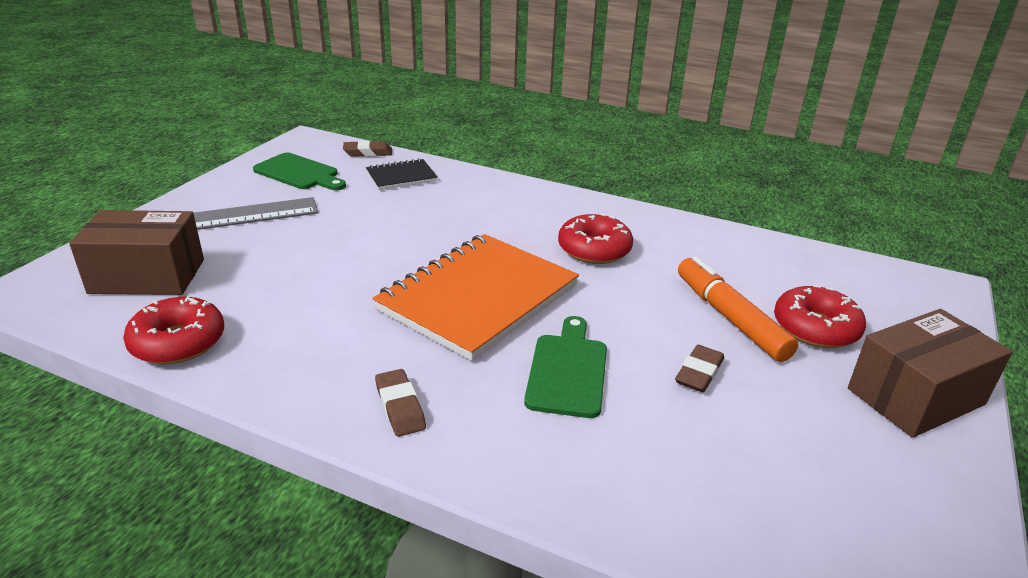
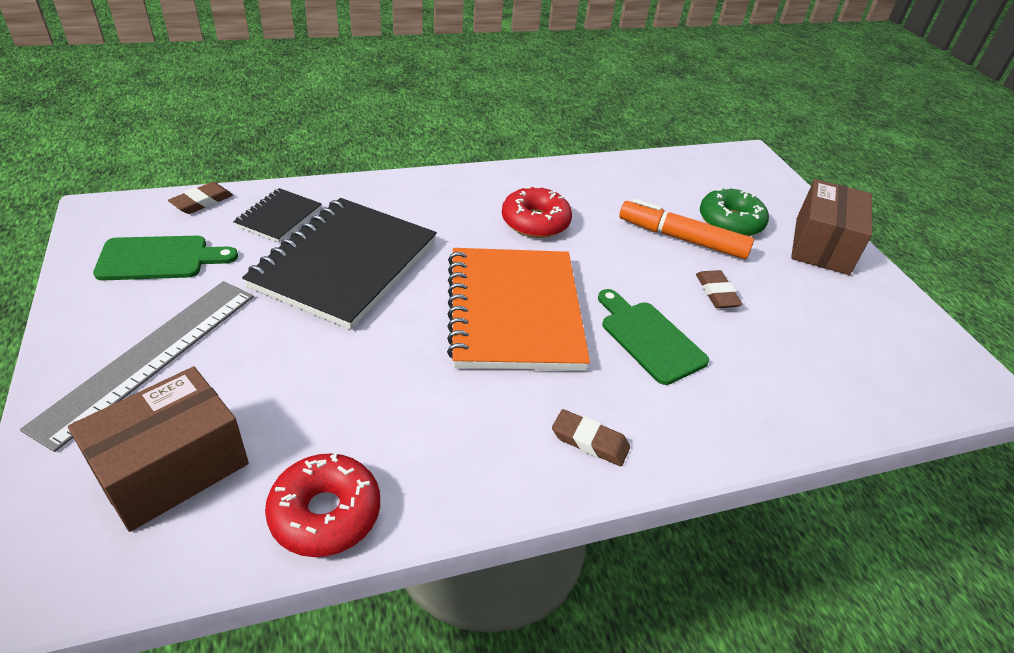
camera: 45 degrees left, 10 degrees up
red donut [774,284,866,348] -> green donut [700,188,769,236]
none -> black notebook [242,198,437,330]

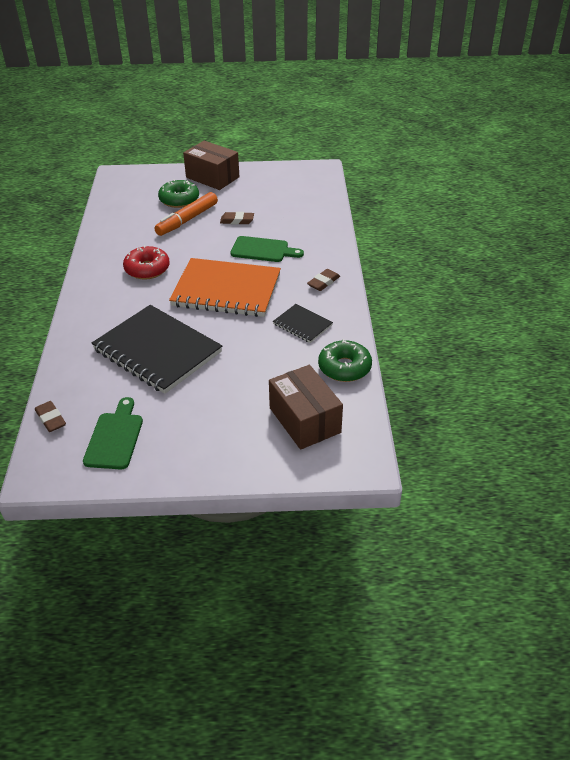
camera: 70 degrees left, 0 degrees up
grey ruler [20,281,254,452] -> none
black notebook [233,188,322,243] -> black notebook moved to [273,304,333,343]
red donut [265,453,380,557] -> green donut [318,339,372,382]
green cutting board [598,289,709,385] -> green cutting board turned 150 degrees counterclockwise [231,236,304,262]

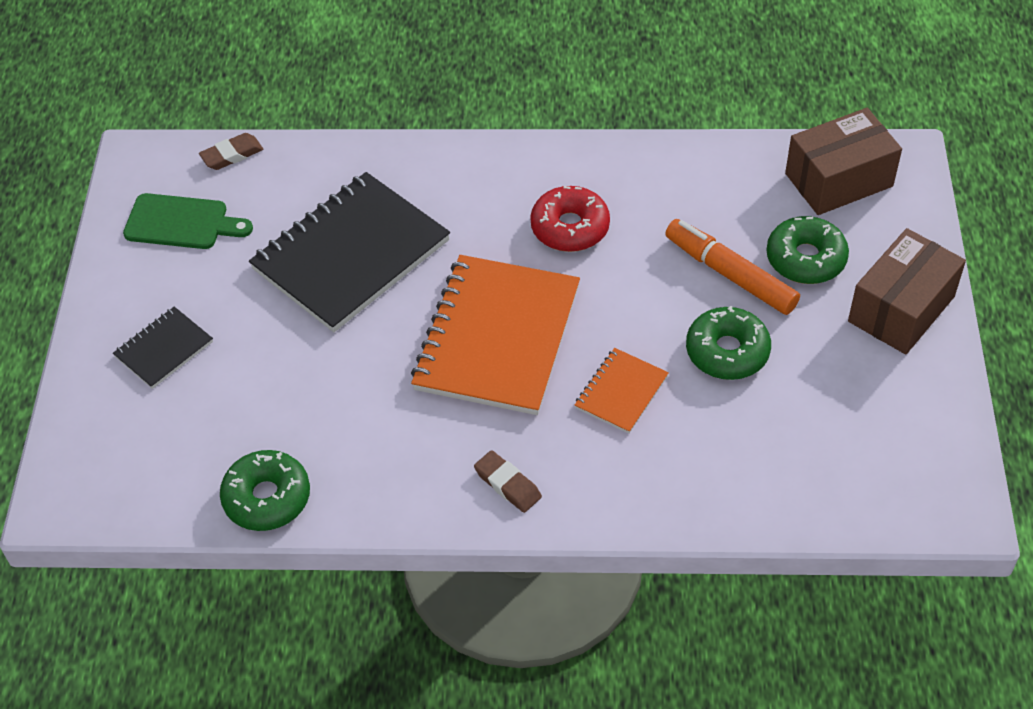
camera: 95 degrees right, 10 degrees up
brown eraser [220,212,254,225] -> green donut [686,306,771,380]
green cutting board [231,236,304,262] -> orange notebook [575,348,669,434]
brown box [269,365,343,450] -> brown box moved to [785,108,902,215]
black notebook [273,304,333,343] -> black notebook moved to [113,307,213,389]

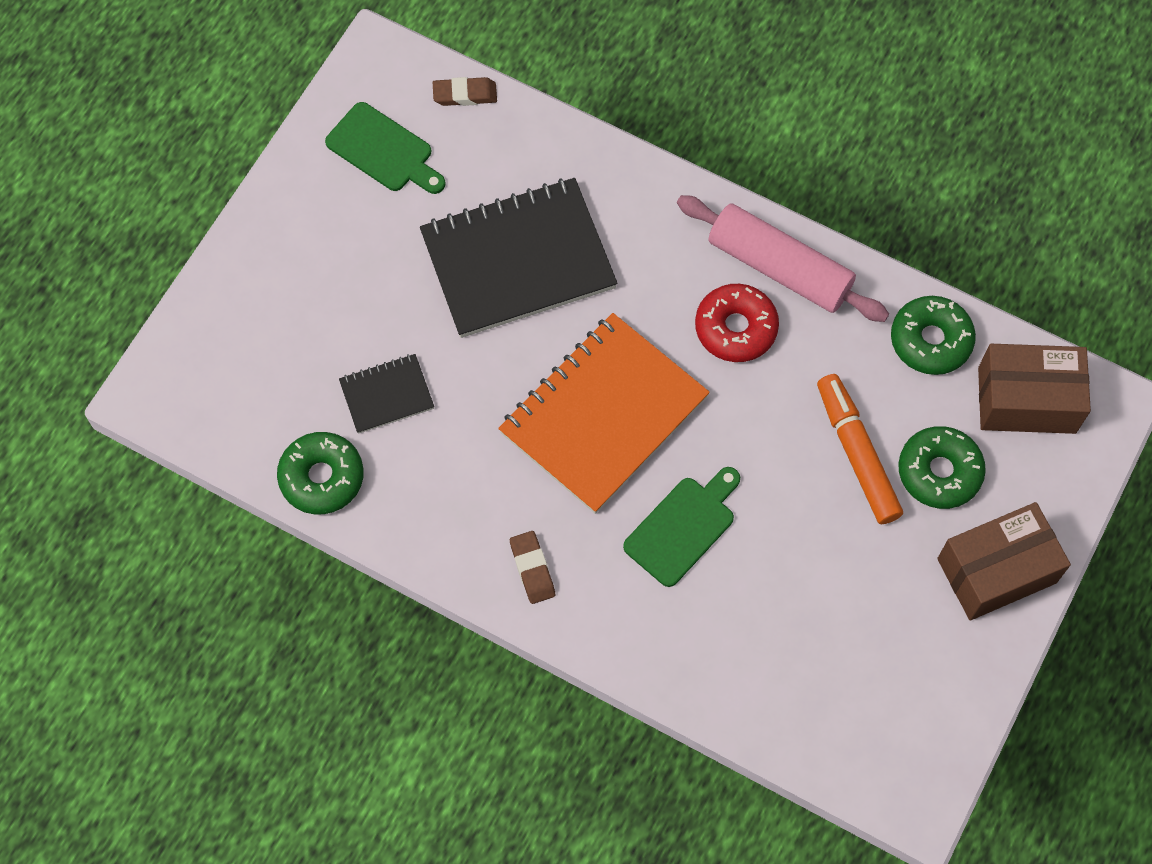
camera: 25 degrees right, 15 degrees up
black notebook [113,307,213,389] -> black notebook moved to [339,354,434,434]
orange notebook [575,348,669,434] -> green cutting board [623,467,740,587]
green donut [686,306,771,380] -> green donut moved to [891,296,976,375]
none -> pink rolling pin [677,195,889,322]

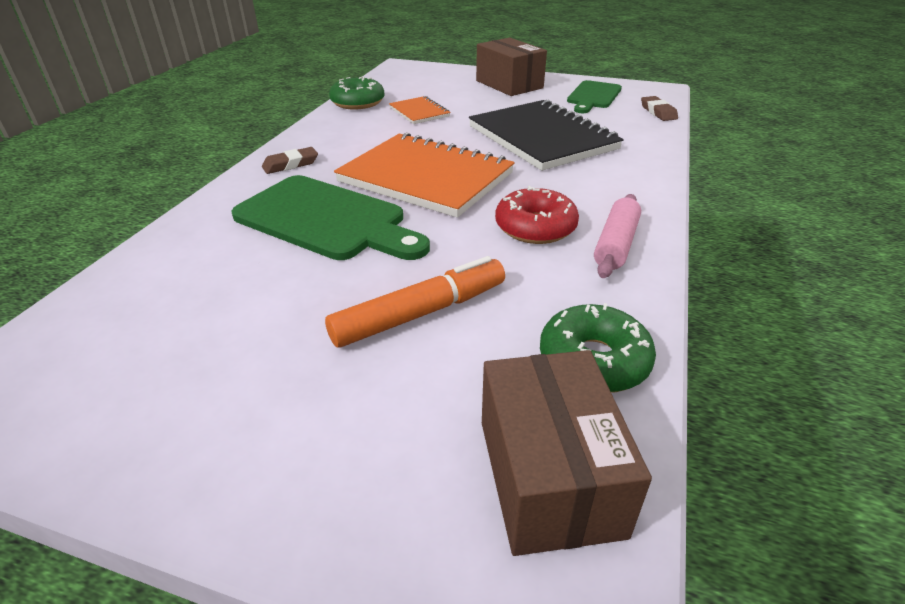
camera: 80 degrees right, 30 degrees down
black notebook [339,354,434,434] -> orange notebook [389,96,450,124]
green cutting board [623,467,740,587] -> green cutting board [231,175,430,260], size x1.63
pink rolling pin [677,195,889,322] -> pink rolling pin [594,194,641,278], size x0.63
green donut [898,426,986,509] -> none
brown box [937,502,1071,620] -> brown box moved to [476,38,547,96]

